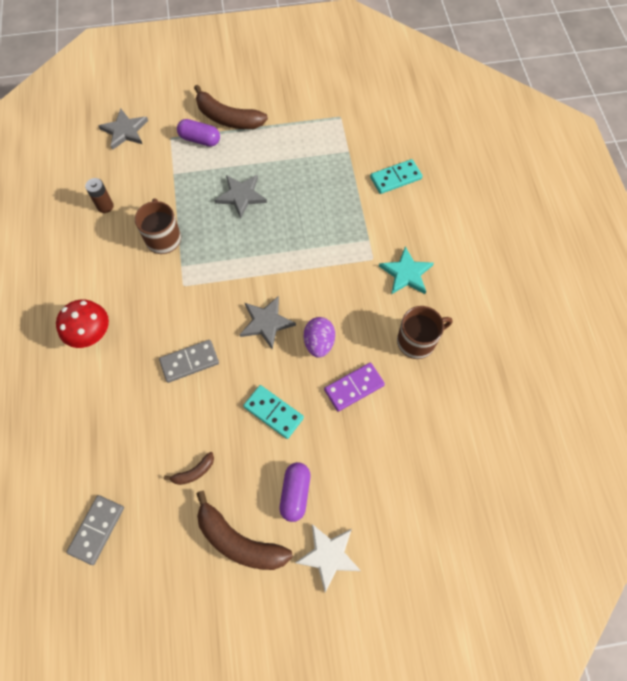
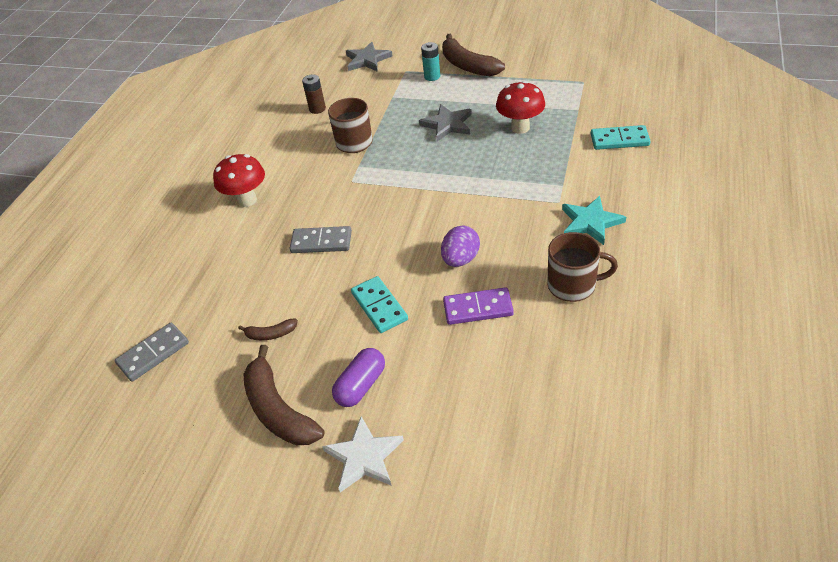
camera: 30 degrees right, 20 degrees down
purple capsule [177,119,220,147] -> turquoise battery [421,42,440,81]
grey star [240,296,296,349] -> none
none -> red mushroom [496,81,545,134]

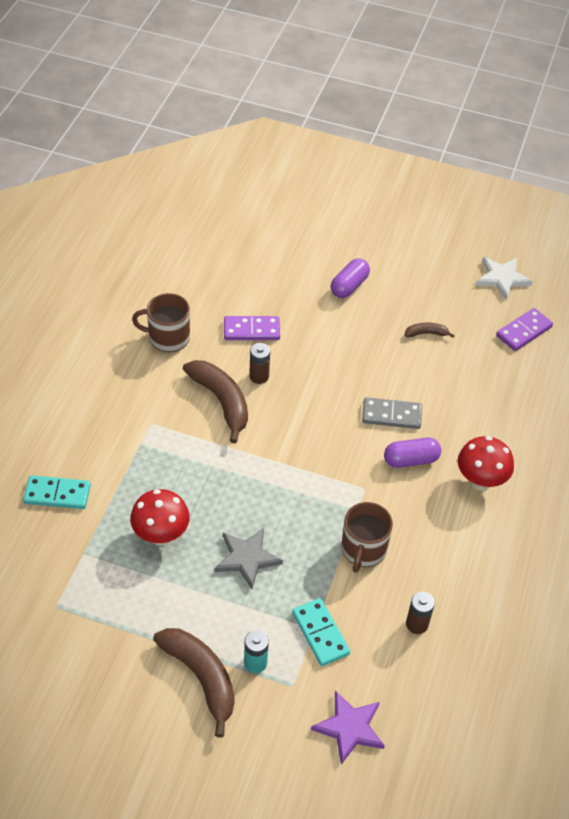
camera: 175 degrees right, 5 degrees up
grey domino [115,323,189,382] -> purple domino [496,308,553,351]
brown banana [244,345,325,445] -> brown banana moved to [183,360,248,443]
white star [322,416,404,492] -> white star moved to [476,257,533,300]
grey star [346,42,393,72] -> purple star [311,690,385,765]
turquoise domino [351,276,408,333] -> turquoise domino moved to [292,598,350,666]
purple egg [441,226,480,267] -> brown battery [249,343,270,384]
turquoise star [562,196,626,245] -> none
none -> purple capsule [384,438,441,468]

